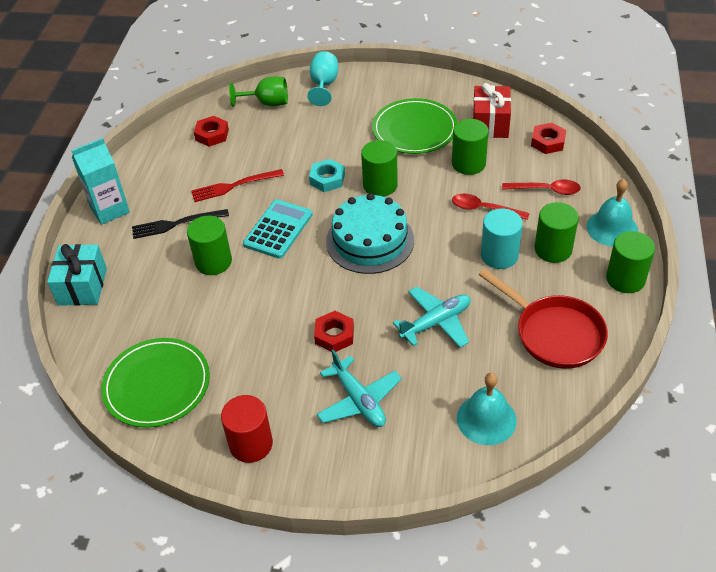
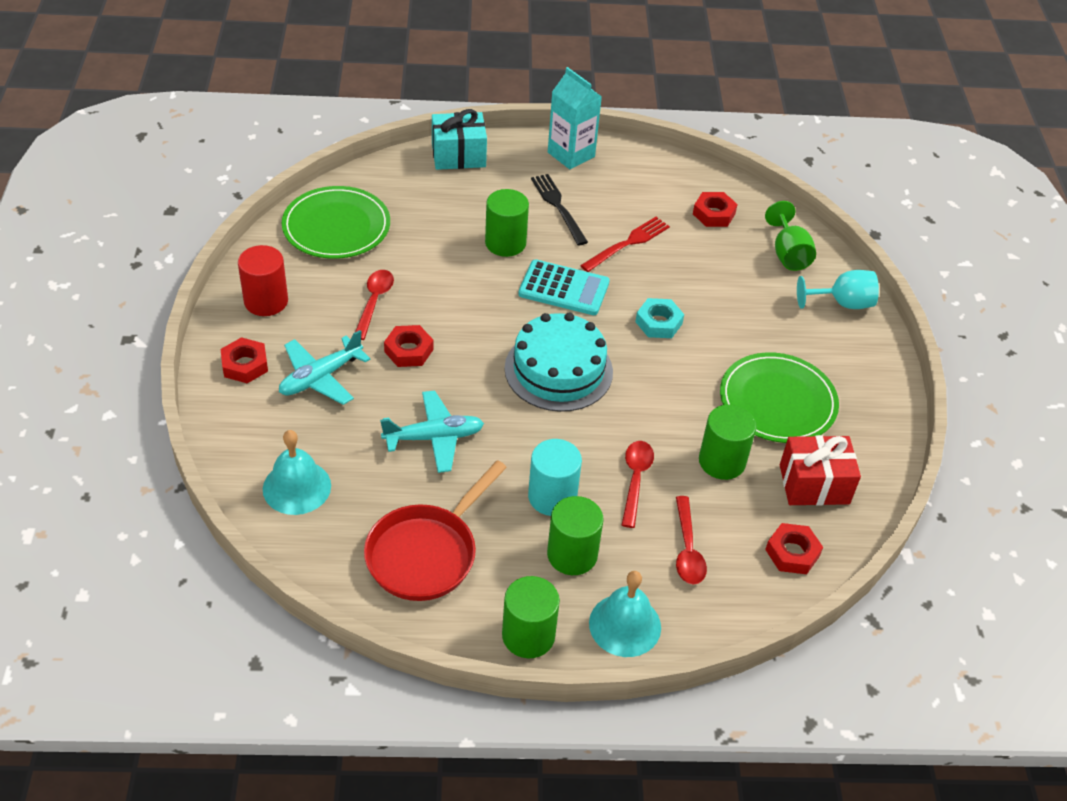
camera: 75 degrees right, 0 degrees up
red fork [191,169,284,202] -> red fork turned 75 degrees clockwise [580,217,670,272]
green cylinder [361,140,398,197] -> none
turquoise plane [393,287,471,348] -> turquoise plane turned 60 degrees counterclockwise [380,390,484,473]
none -> red nut [220,337,268,383]
none -> red spoon [355,270,394,340]

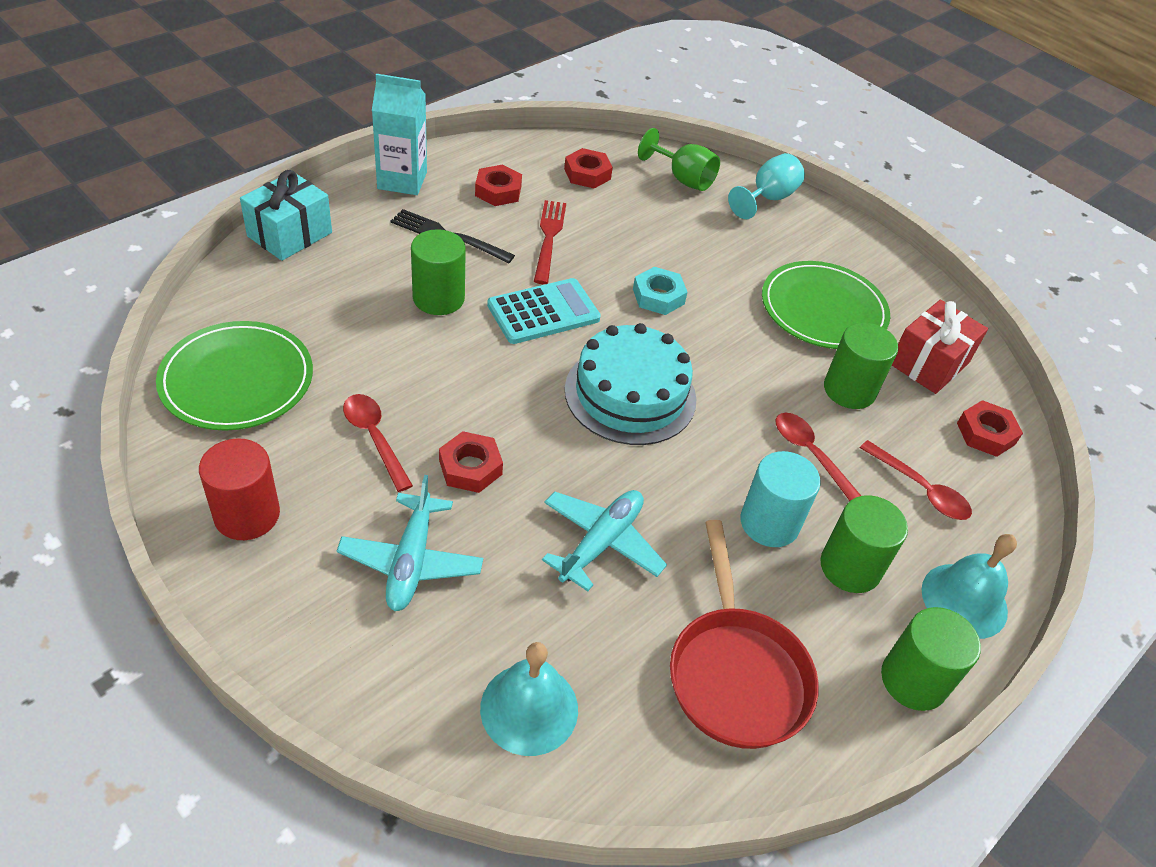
camera: 45 degrees left, 0 degrees up
red nut [220,337,268,383] -> red nut moved to [475,165,522,206]

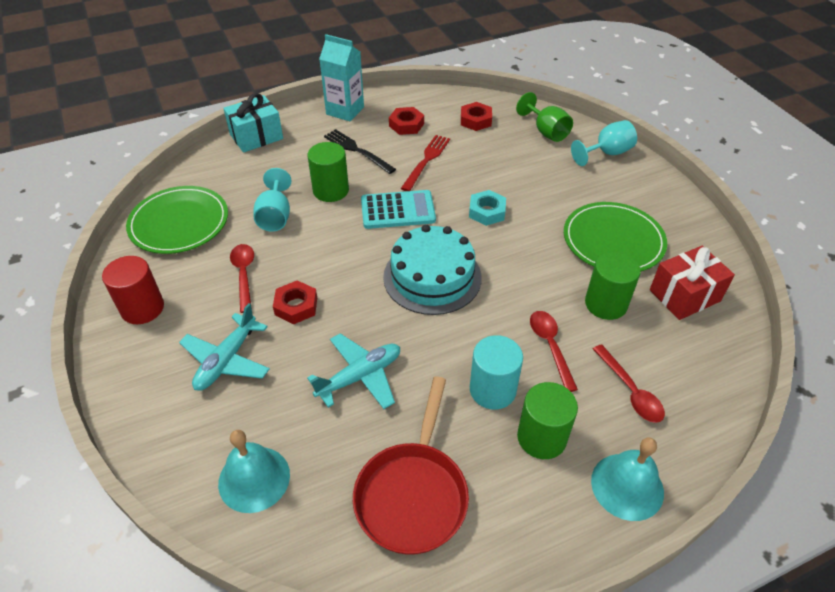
camera: 25 degrees right, 0 degrees up
green cylinder [881,607,981,711] -> none
red nut [957,400,1023,457] -> none
none -> turquoise goblet [253,168,292,232]

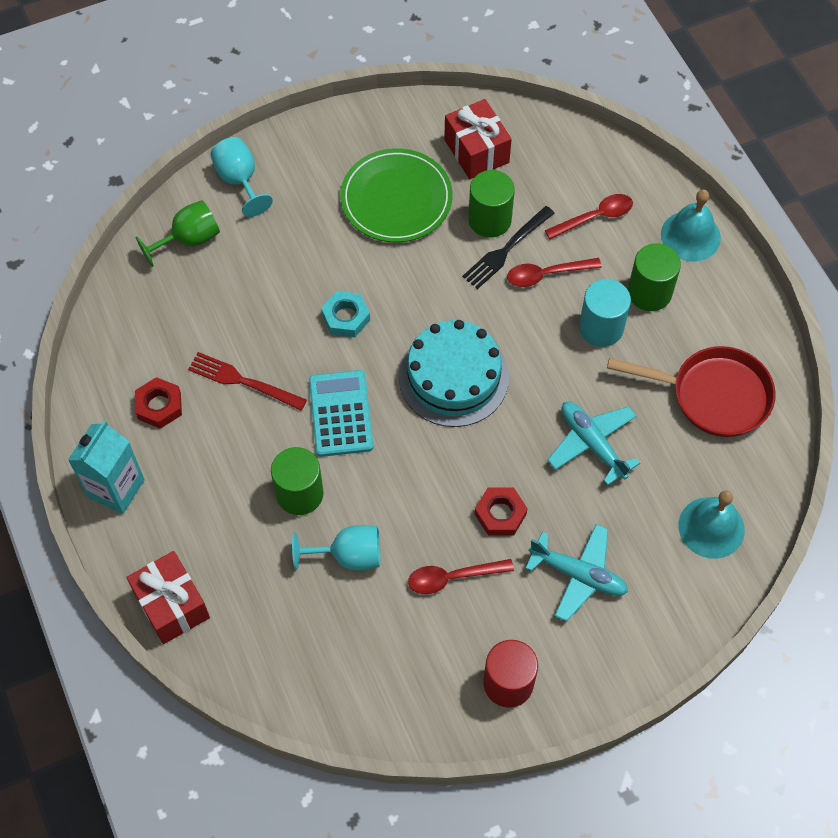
camera: 90 degrees left, 15 degrees up
green plate [126,186,228,254] -> none
turquoise gift [223,93,283,153] -> red gift [126,551,210,644]
black fork [324,129,396,174] -> black fork moved to [462,206,555,289]
red nut [461,102,492,131] -> none

